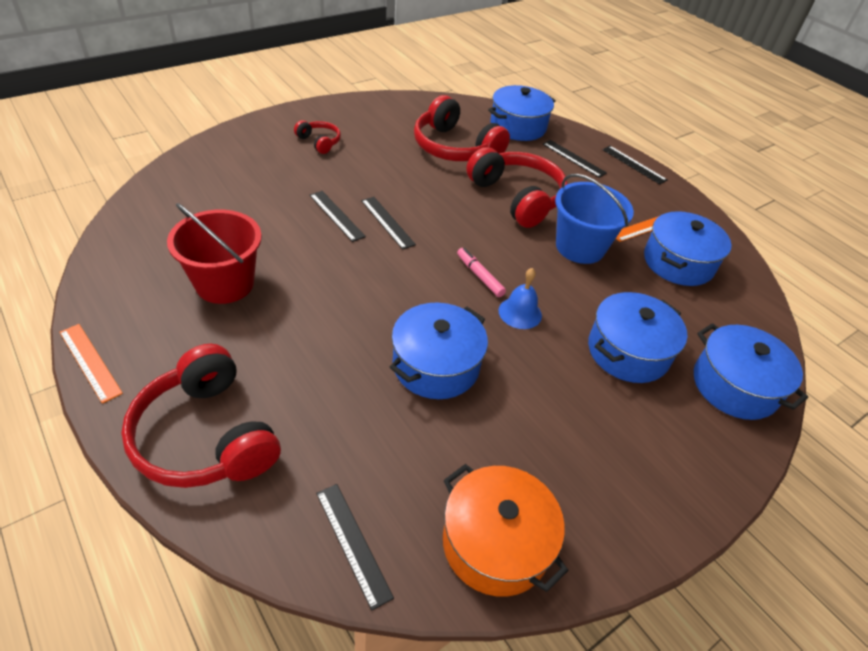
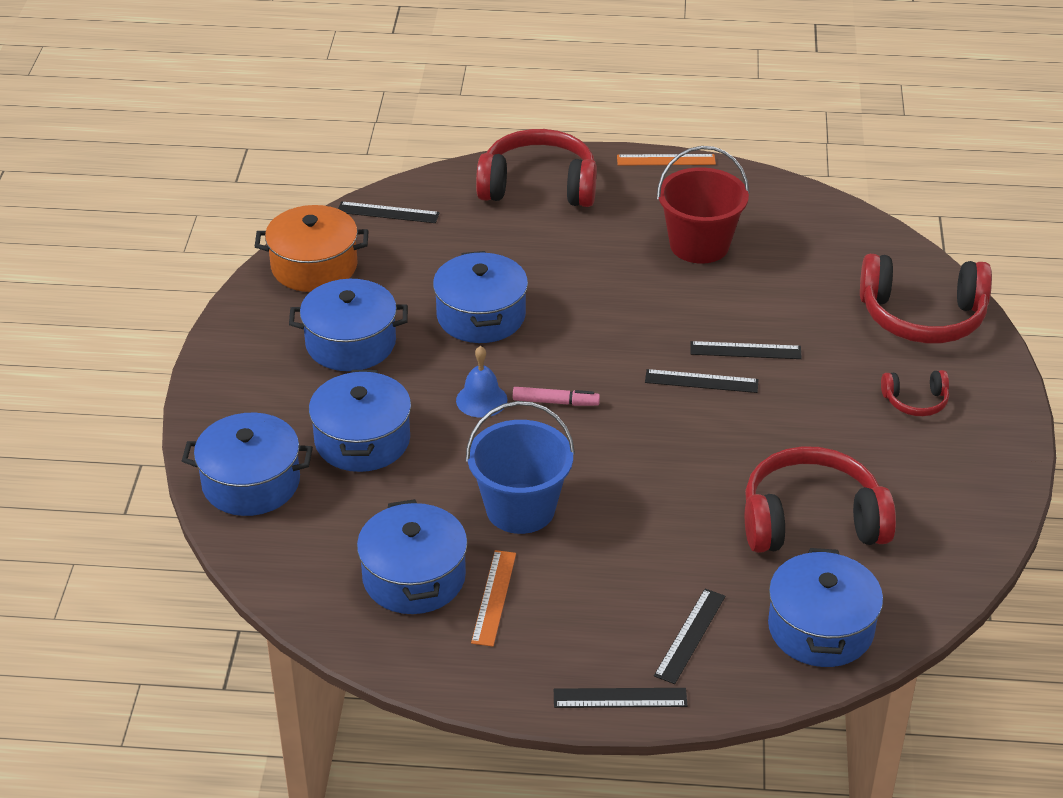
camera: 135 degrees right, 5 degrees down
red headphones [466,147,568,228] -> red headphones moved to [860,254,992,343]
black ruler [543,140,607,178] -> black ruler turned 60 degrees counterclockwise [654,589,725,684]
none -> blue pot [289,279,408,371]

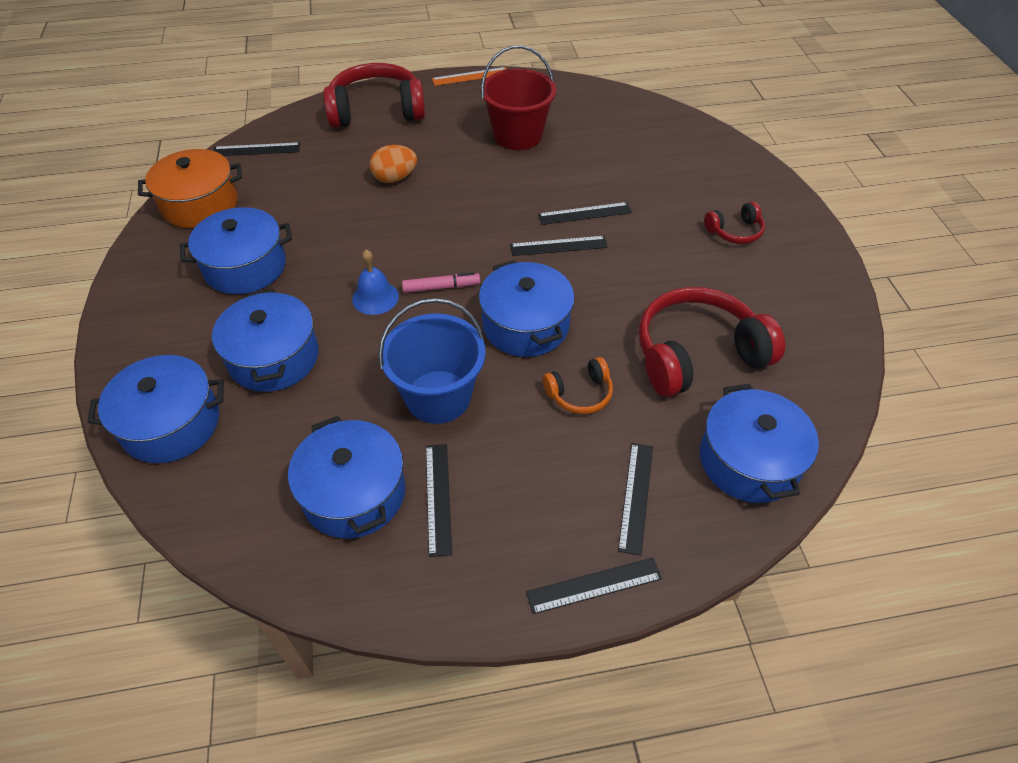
camera: 15 degrees left, 10 degrees up
blue pot [433,251,528,343] -> blue pot moved to [479,260,574,357]
orange ruler [471,550,516,646] -> black ruler [426,444,452,557]
red headphones [860,254,992,343] -> none
none -> orange egg [370,145,417,183]
none -> orange headphones [543,357,613,414]

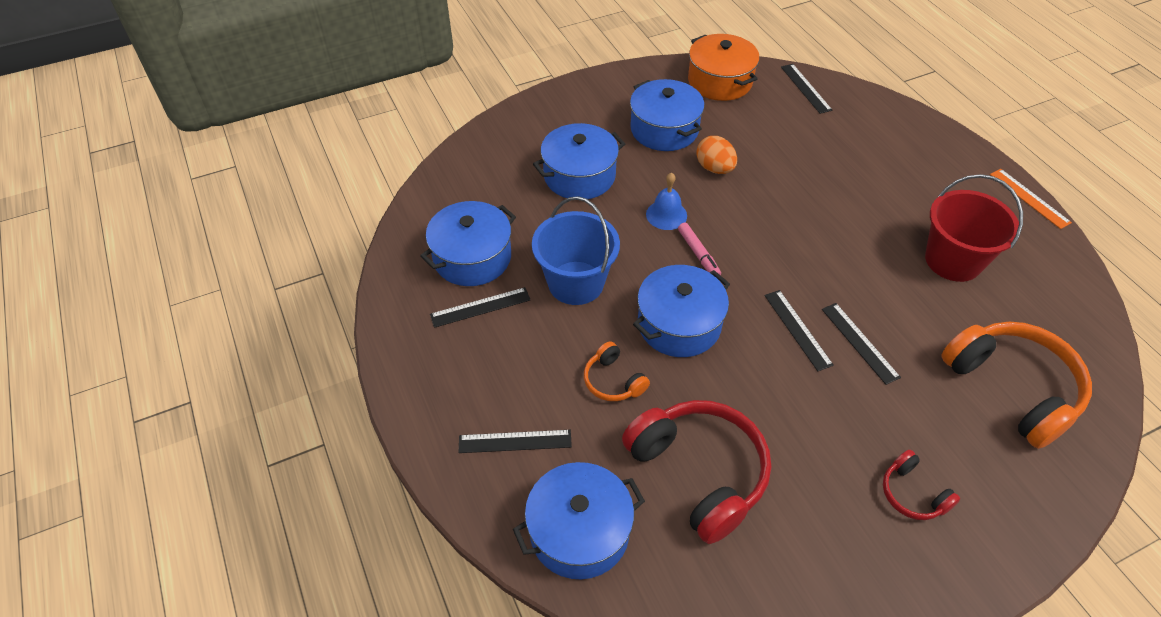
camera: 75 degrees right, 0 degrees up
blue pot [87,355,224,463] -> none
red headphones [323,63,425,128] -> none
orange egg [370,145,417,183] -> orange egg moved to [696,136,737,174]
black ruler [526,558,662,614] -> none
none -> orange headphones [941,321,1092,449]

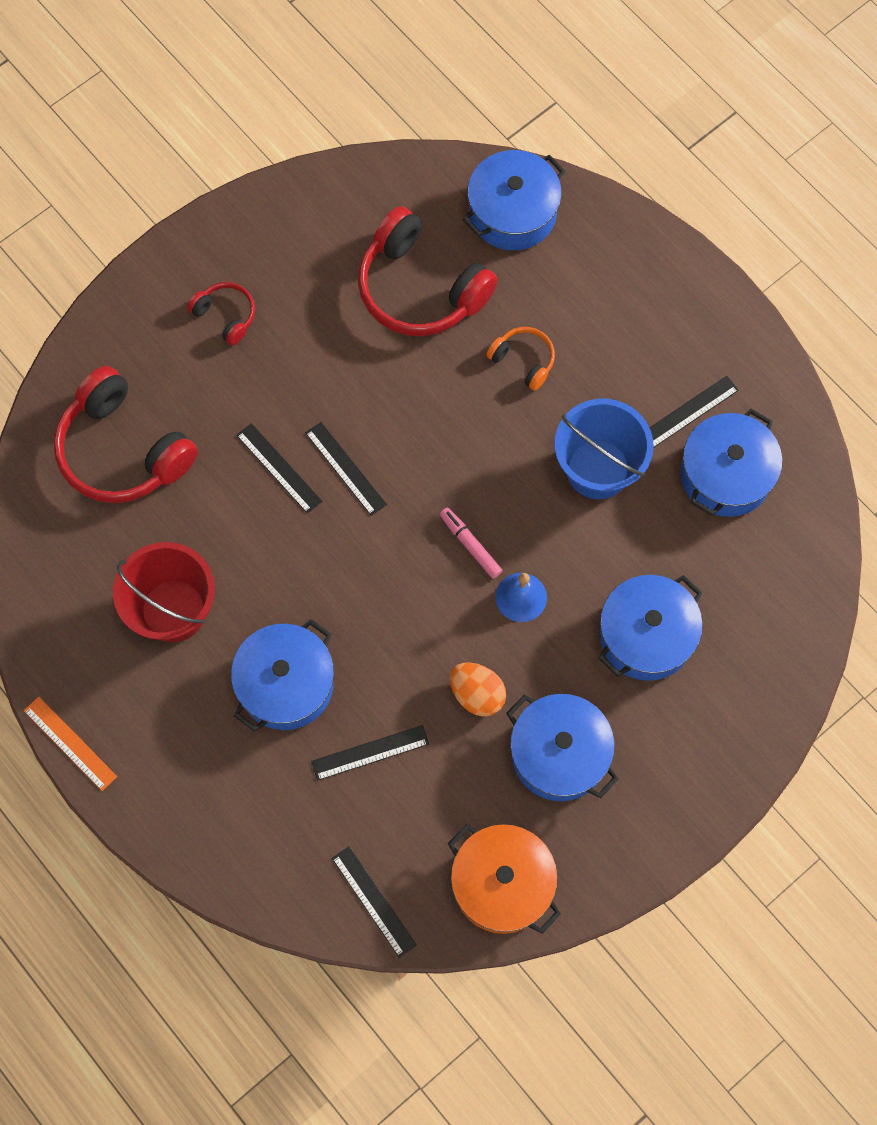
camera: 165 degrees right, 20 degrees up
black ruler [459,430,572,453] -> black ruler moved to [311,725,429,781]
blue pot [633,265,730,357] -> blue pot moved to [231,619,334,732]
orange headphones [941,321,1092,449] -> red headphones [53,366,198,503]

